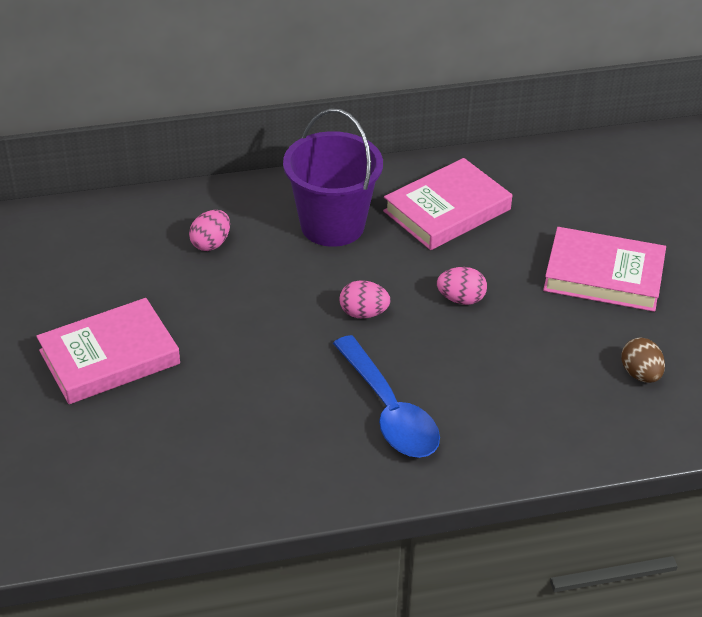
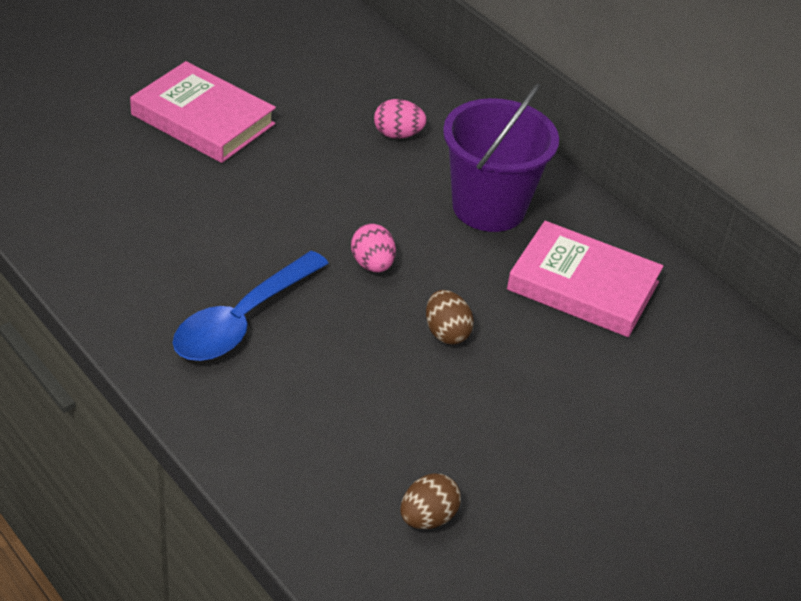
camera: 60 degrees right, 0 degrees up
pink egg [437,267,487,305] -> brown egg [426,290,474,345]
pink book [543,227,666,312] -> none

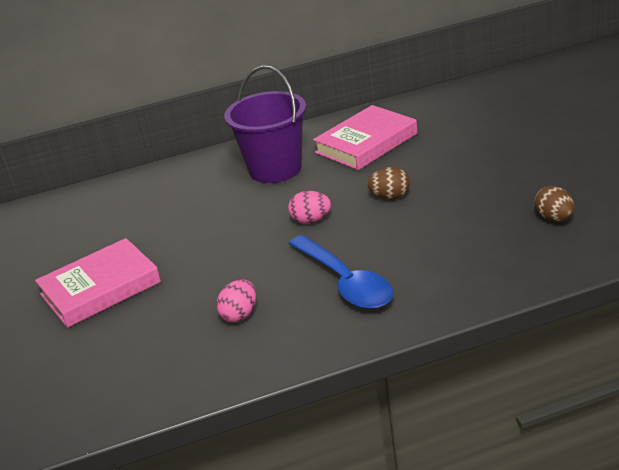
camera: 60 degrees left, 10 degrees down
pink egg [374,99,427,139] -> pink egg moved to [216,280,256,322]

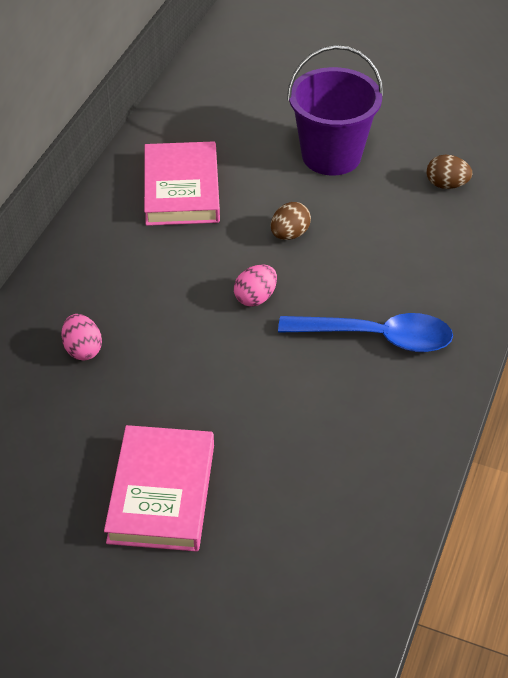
camera: 55 degrees left, 15 degrees up
pink egg [216,280,256,322] -> pink egg moved to [61,314,102,360]
purple bucket [224,65,306,183] -> purple bucket moved to [287,45,383,175]

